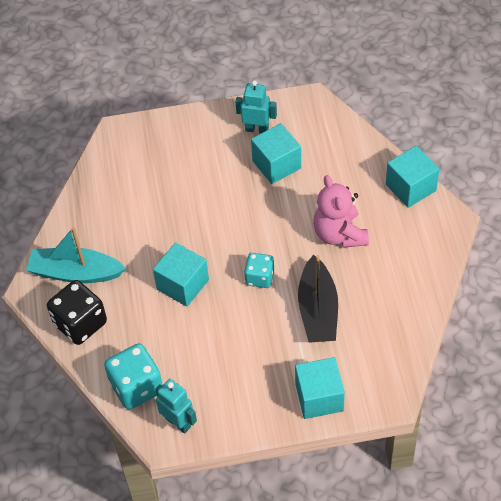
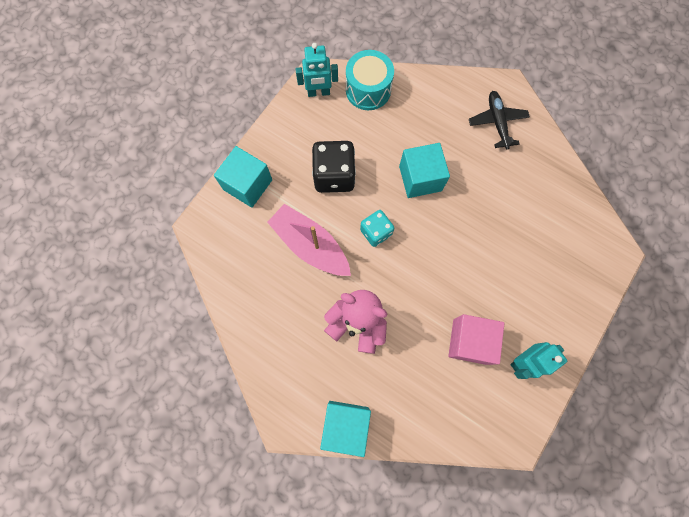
camera: 130 degrees right, 20 degrees up
turquoise boat [26,227,126,283] -> black plane [469,91,530,149]
black dice [47,280,107,345] -> black dice moved to [312,141,356,193]
turquoise dice [104,343,163,410] -> turquoise drum [346,50,394,110]
turquoise cube [251,123,301,184] -> pink cube [448,314,504,365]
black boat [298,255,338,343] -> pink boat [267,204,351,276]

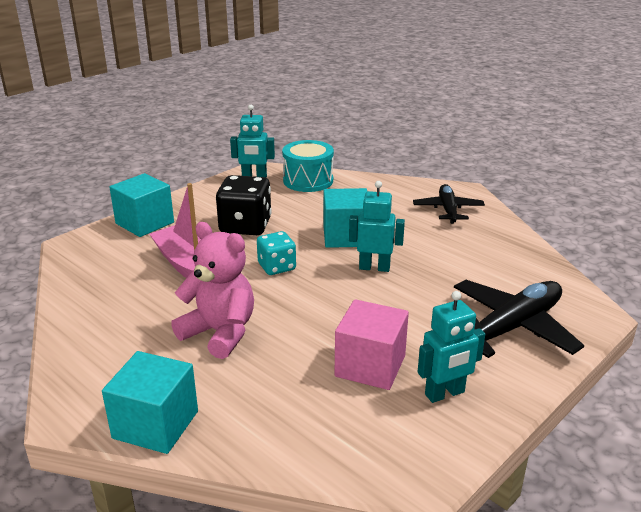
camera: 10 degrees right, 45 degrees down
none -> turquoise robot [349,181,405,272]
none -> black plane [454,280,584,358]

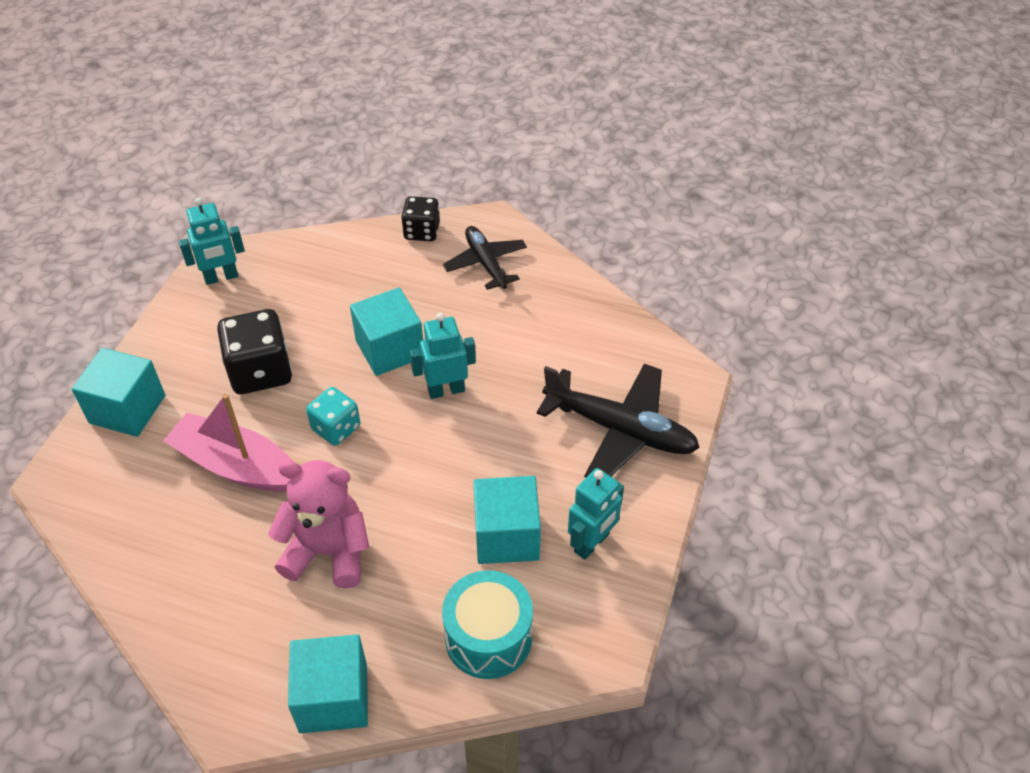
camera: 25 degrees left, 20 degrees up
turquoise drum [282,140,334,192] -> turquoise drum moved to [442,570,533,679]
pink cube [335,299,409,390] -> turquoise cube [473,476,541,564]
black plane [454,280,584,358] -> black plane turned 90 degrees clockwise [537,364,700,477]
none -> black dice [401,196,440,241]

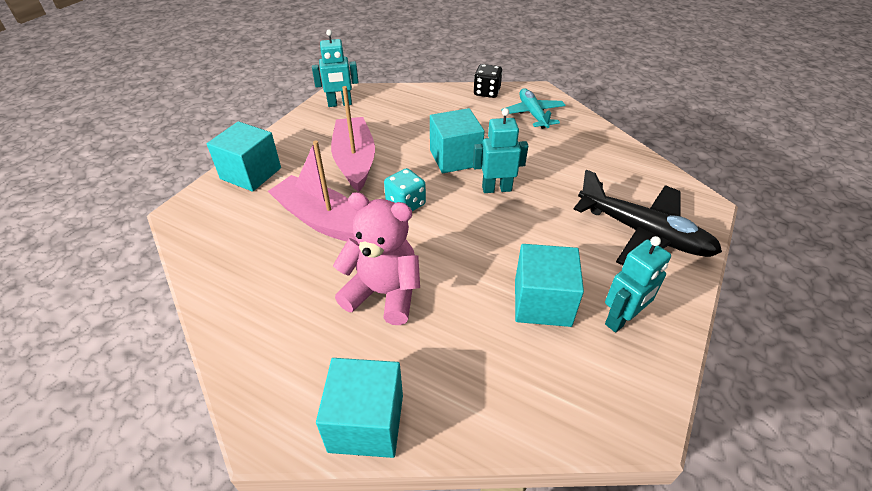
camera: 10 degrees right, 5 degrees down
black dice [217,309,292,394] -> pink boat [331,86,375,192]
turquoise drum [442,570,533,679] -> none
black plane [443,226,527,290] -> turquoise plane [501,88,566,129]

